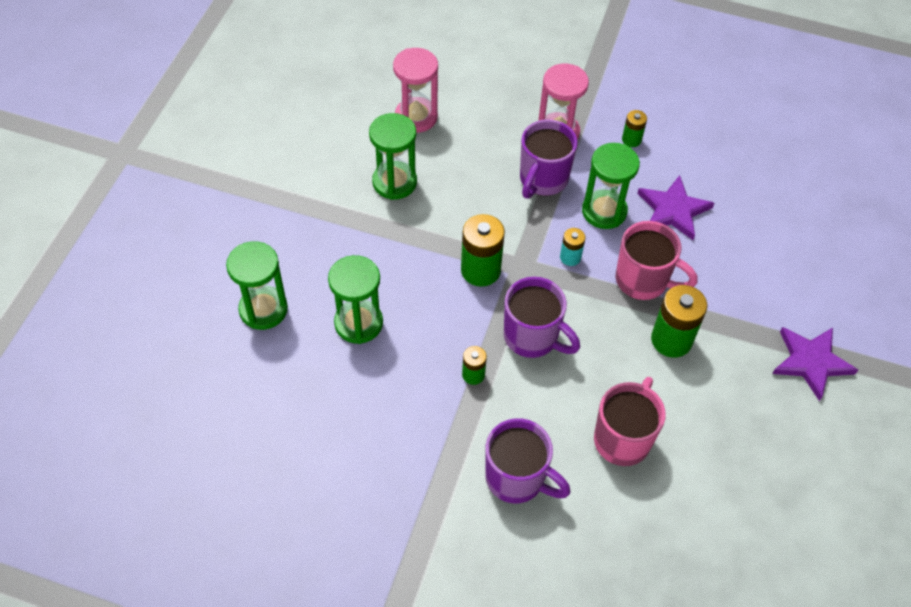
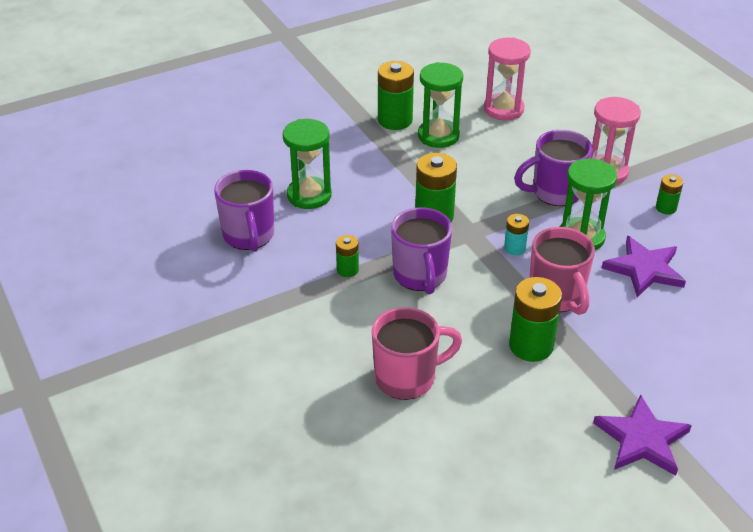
camera: 45 degrees right, 15 degrees down
green hourglass [226,241,288,330] -> none
purple mug [486,418,571,503] -> purple mug moved to [214,170,274,252]
none -> green battery [378,61,414,130]

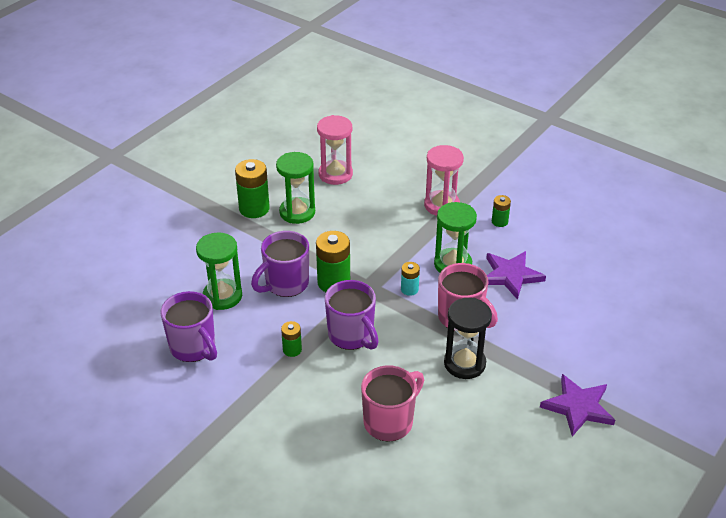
camera: 25 degrees left, 0 degrees up
green battery [509,277,562,362] -> black hourglass [444,298,492,379]
purple mug [514,130,593,206] -> purple mug moved to [251,231,309,297]

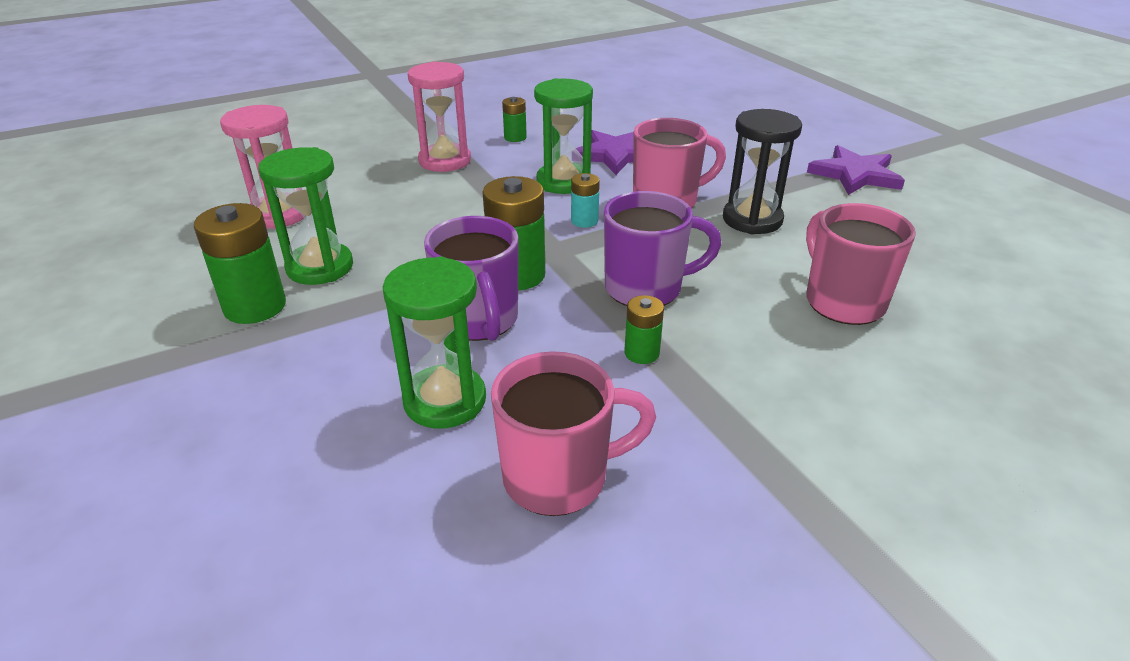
camera: 65 degrees left, 5 degrees down
purple mug [161,291,217,362] -> pink mug [491,351,656,516]

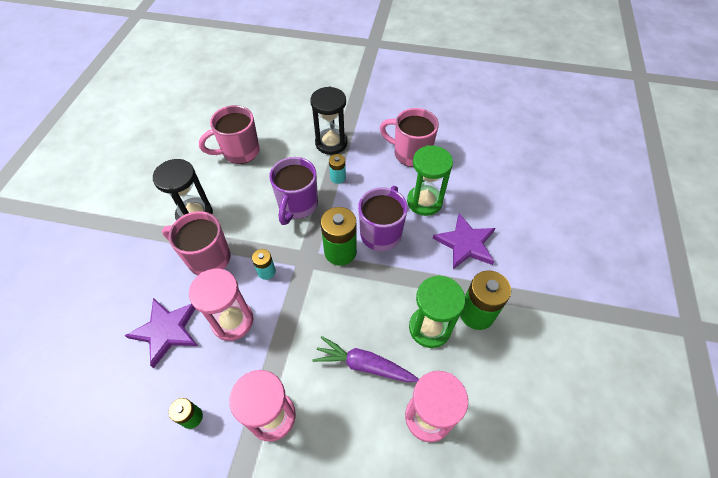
camera: 140 degrees left, 20 degrees up
green hourglass [534,78,593,194] -> pink hourglass [189,269,253,341]
purple mug [604,191,722,306] -> purple mug turned 105 degrees counterclockwise [269,157,318,225]
green battery [624,295,664,364] -> turquoise battery [329,154,346,184]
pink mug [806,203,916,325] -> pink mug turned 45 degrees clockwise [199,105,260,164]
purple star [807,145,905,195] -> purple star moved to [433,213,495,269]
none -> black hourglass [310,86,347,155]
none -> purple carrot [313,336,419,382]

